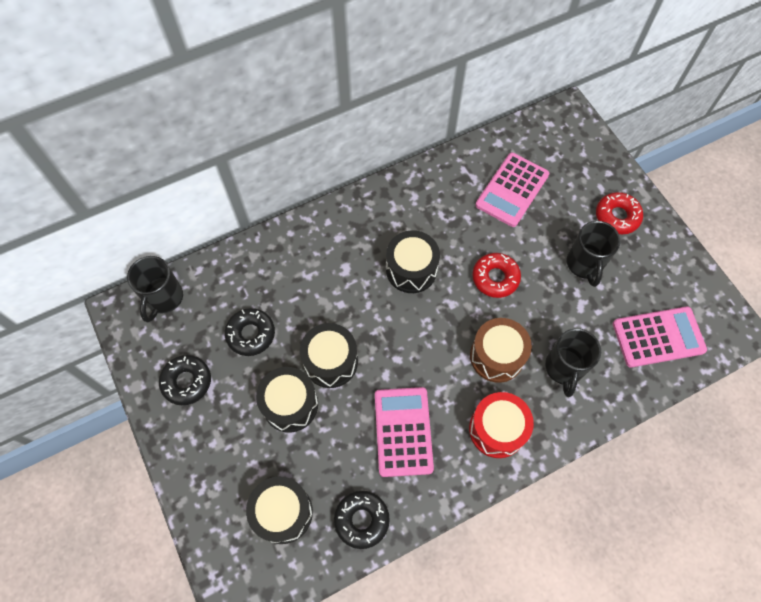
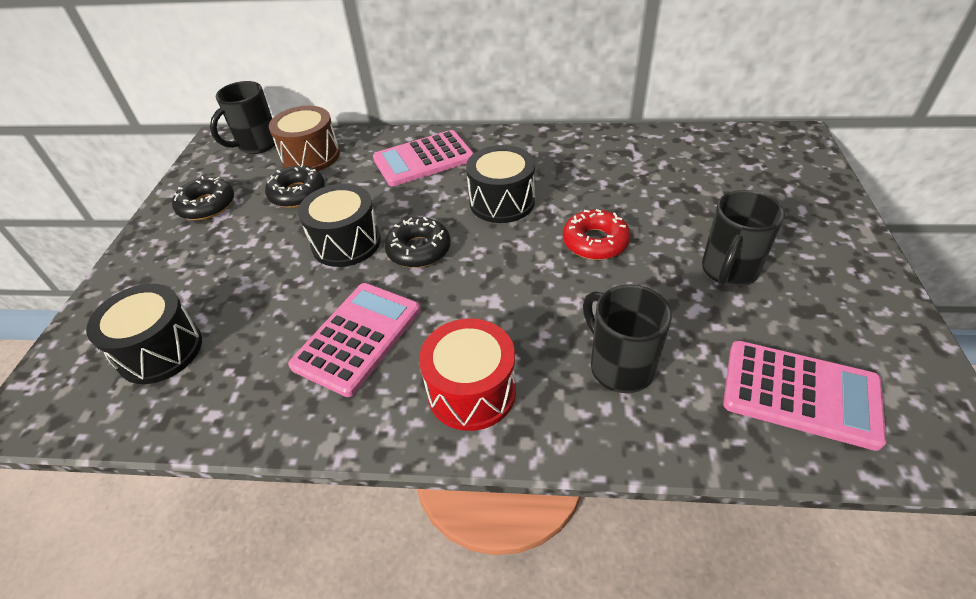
camera: 35 degrees right, 20 degrees down
black drum [256,367,318,433] -> none
black donut [334,491,390,549] -> black donut moved to [384,217,451,268]
brown drum [470,318,532,383] -> brown drum moved to [269,106,340,171]
pink calculator [475,153,549,227] -> pink calculator moved to [373,130,474,186]
black mug [545,328,601,397] -> black mug turned 105 degrees clockwise [583,285,672,393]
red donut [596,192,643,234] -> none

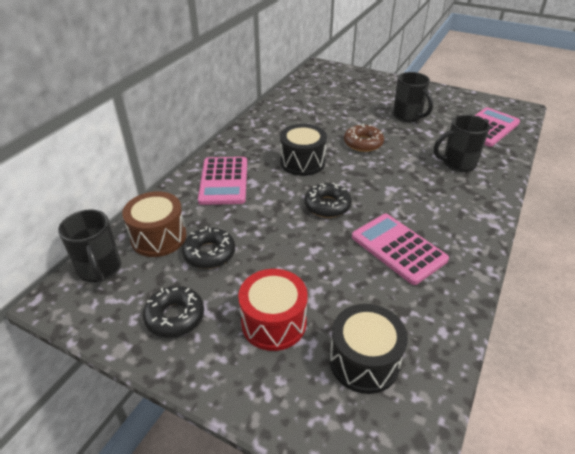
camera: 70 degrees left, 5 degrees down
black drum [298,184,381,267] -> none
red drum [419,318,516,431] -> red drum moved to [238,269,308,351]
red donut [563,209,631,260] -> brown donut [344,124,384,152]

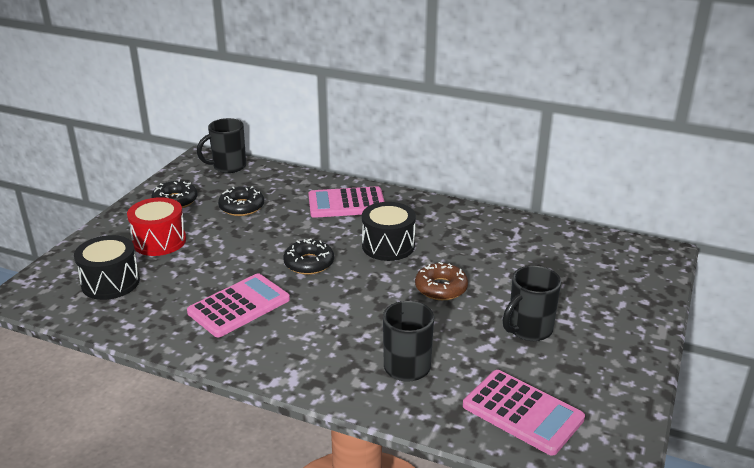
camera: 85 degrees right, 10 degrees down
brown drum [122,191,186,257] -> none

